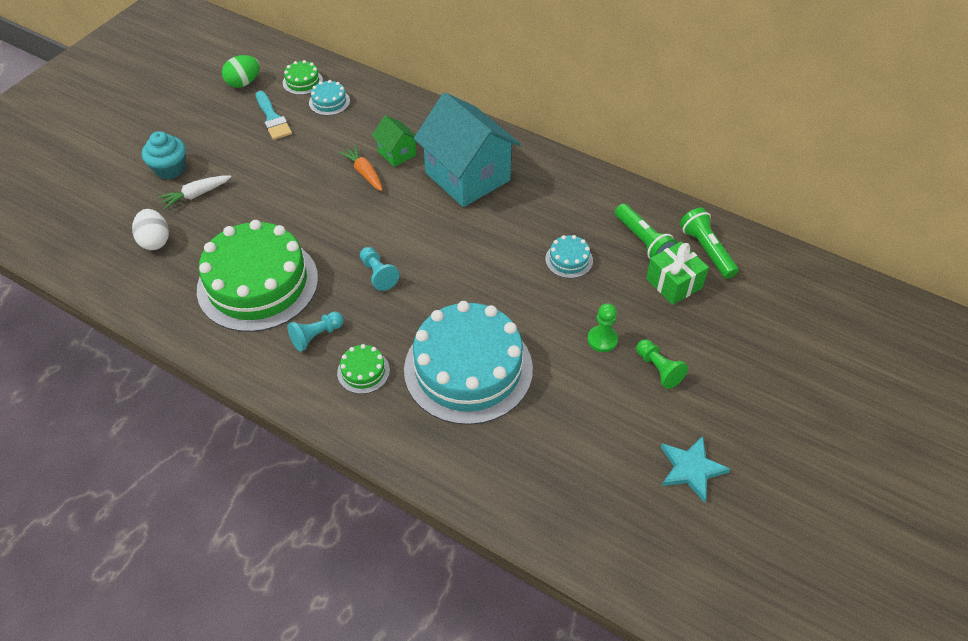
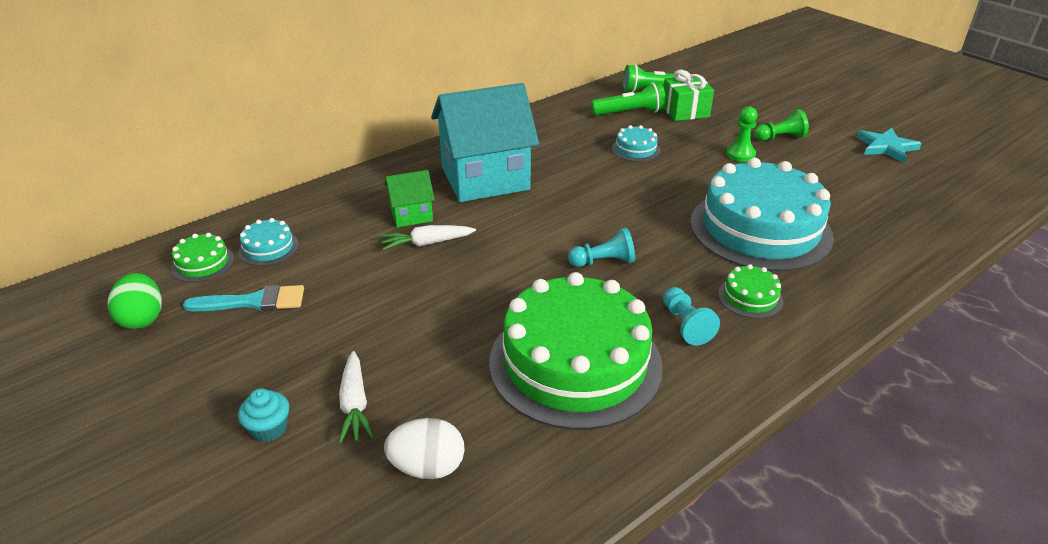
camera: 70 degrees left, 15 degrees down
turquoise cupcake [142,131,186,179] -> turquoise cupcake [238,388,289,442], size x0.66
orange carrot [339,145,382,191] -> white carrot [380,225,476,250]

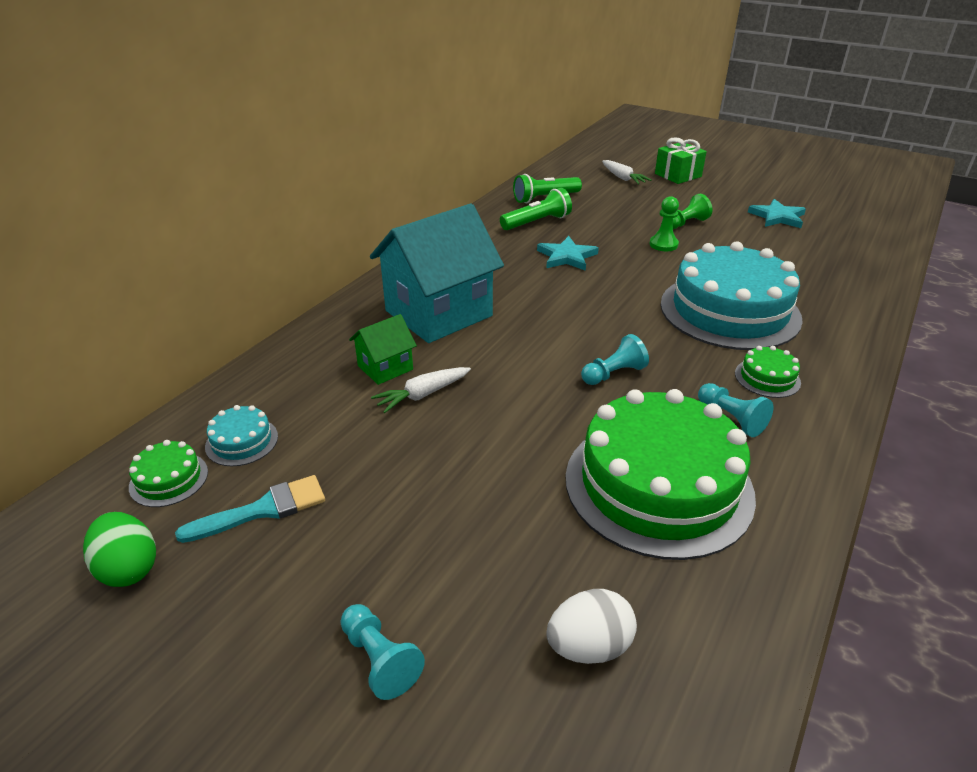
camera: 20 degrees left, 0 degrees up
turquoise cupcake [238,388,289,442] -> turquoise pawn [341,604,425,700]
white carrot [339,351,374,444] -> white carrot moved to [602,160,652,184]
turquoise cake [612,125,660,162] -> turquoise star [537,236,599,271]
green gift [664,70,714,121] -> green gift moved to [655,137,707,184]

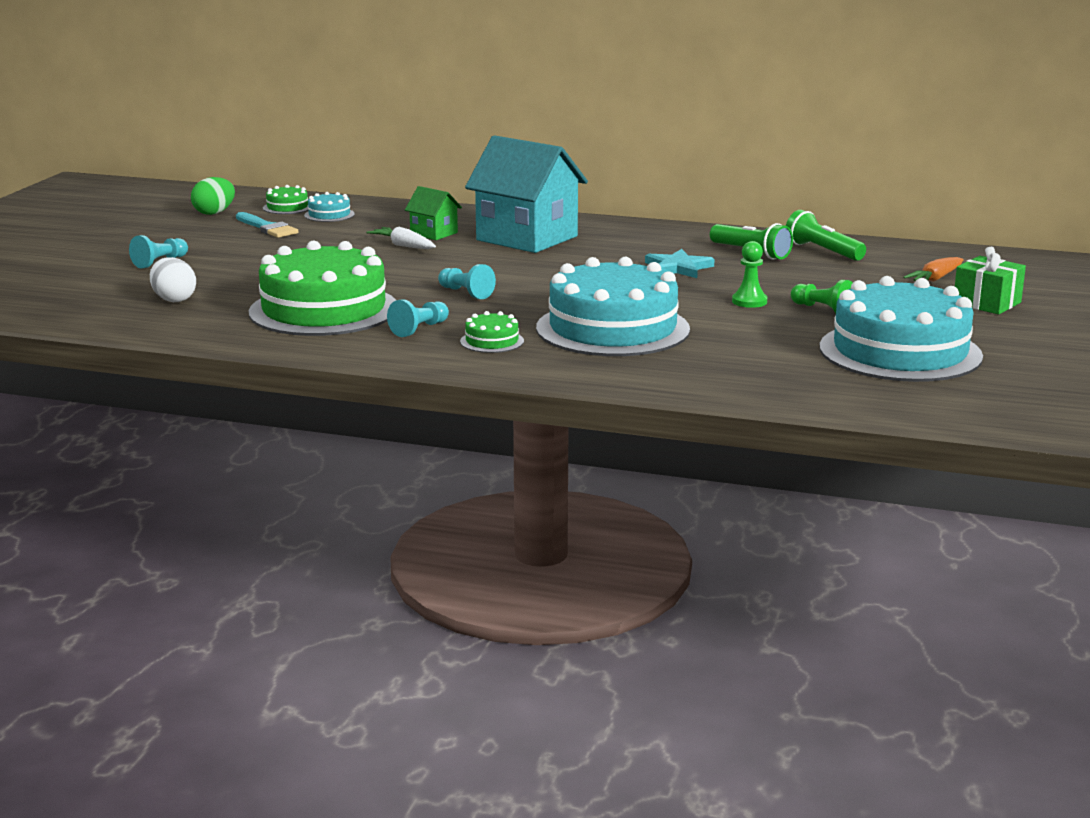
camera: 75 degrees right, 15 degrees down
white carrot [602,160,652,184] -> orange carrot [903,257,964,282]
turquoise star [748,199,806,228] -> turquoise cake [819,276,983,382]

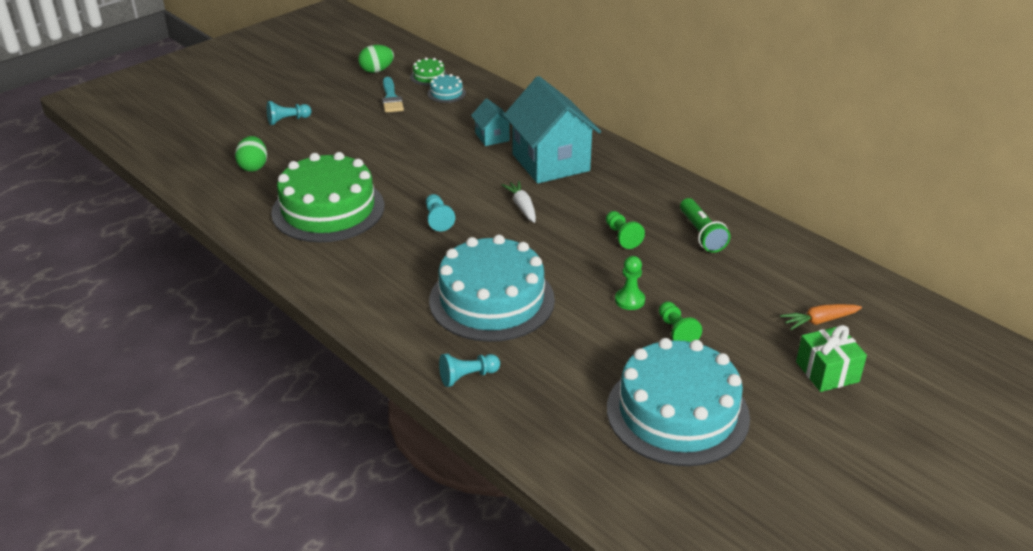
camera: 30 degrees right, 15 degrees up
white egg [150,257,196,302] -> green egg [235,136,267,172]
white carrot [366,227,436,249] -> white carrot moved to [501,181,536,223]
turquoise pawn [387,299,449,337] -> turquoise pawn moved to [439,353,500,387]
green house [405,186,462,240] -> turquoise house [471,98,510,146]
green cake [460,311,524,353] -> none
turquoise star [645,249,715,278] -> green pawn [606,211,645,249]
green flashlight [786,210,866,261] -> none

